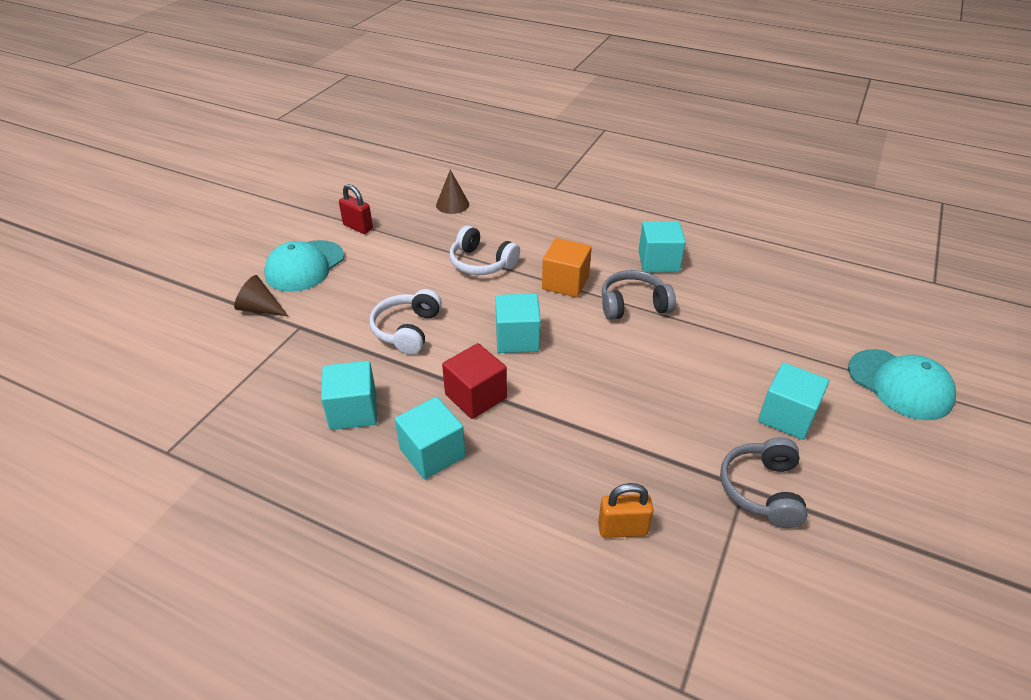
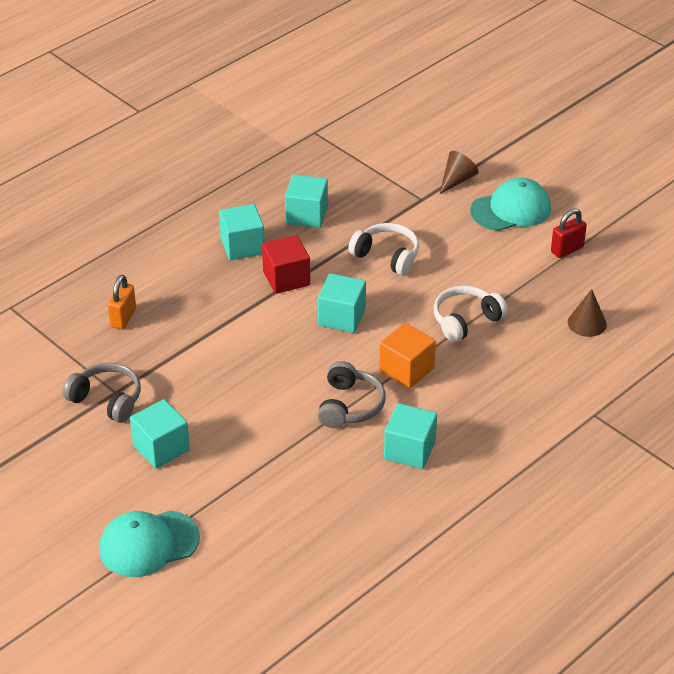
camera: 110 degrees right, 0 degrees up
turquoise cap [264,240,344,292] -> turquoise cap turned 105 degrees clockwise [470,178,551,231]

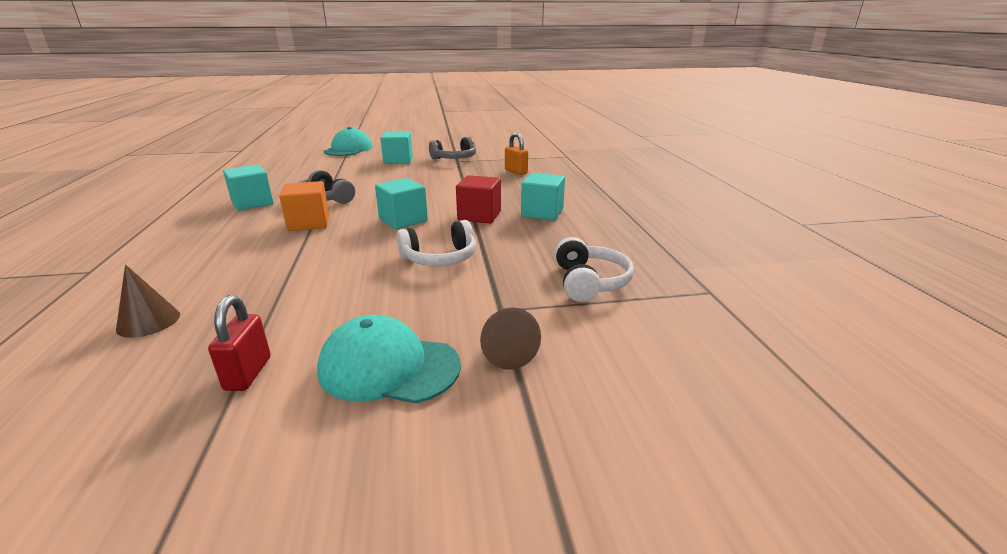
camera: 125 degrees right, 15 degrees down
turquoise cube [285,174,328,228] -> none
white headphones [434,286,508,342] -> white headphones moved to [555,237,634,302]
turquoise cap [470,178,551,231] -> turquoise cap turned 90 degrees clockwise [317,315,461,403]

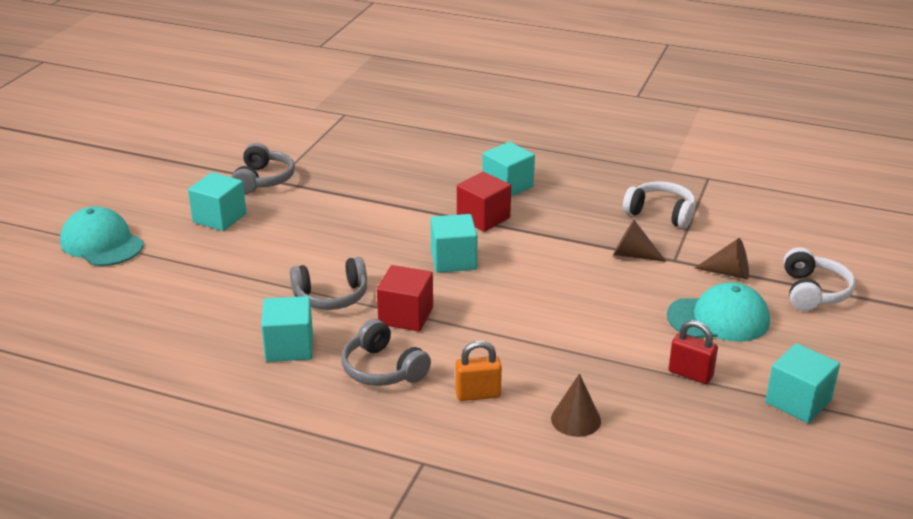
camera: 60 degrees left, 5 degrees up
orange cube [279,181,329,231] -> red cube [377,265,433,332]
turquoise cap [317,315,461,403] -> turquoise cap turned 135 degrees counterclockwise [667,282,770,342]
white headphones [397,220,476,266] -> white headphones moved to [783,247,855,311]
orange padlock [505,133,528,175] -> orange padlock moved to [455,341,502,401]
none -> grey headphones [341,319,431,386]
none -> brown cone [613,220,666,262]
none -> turquoise cube [765,343,840,423]

